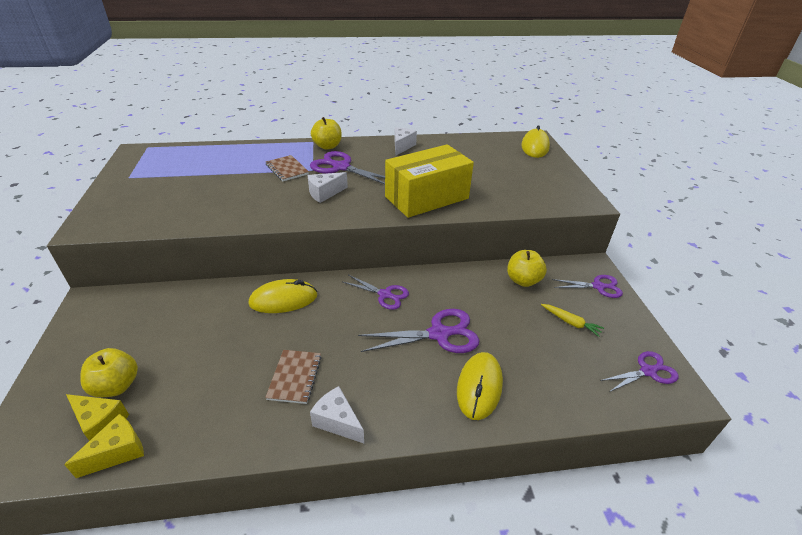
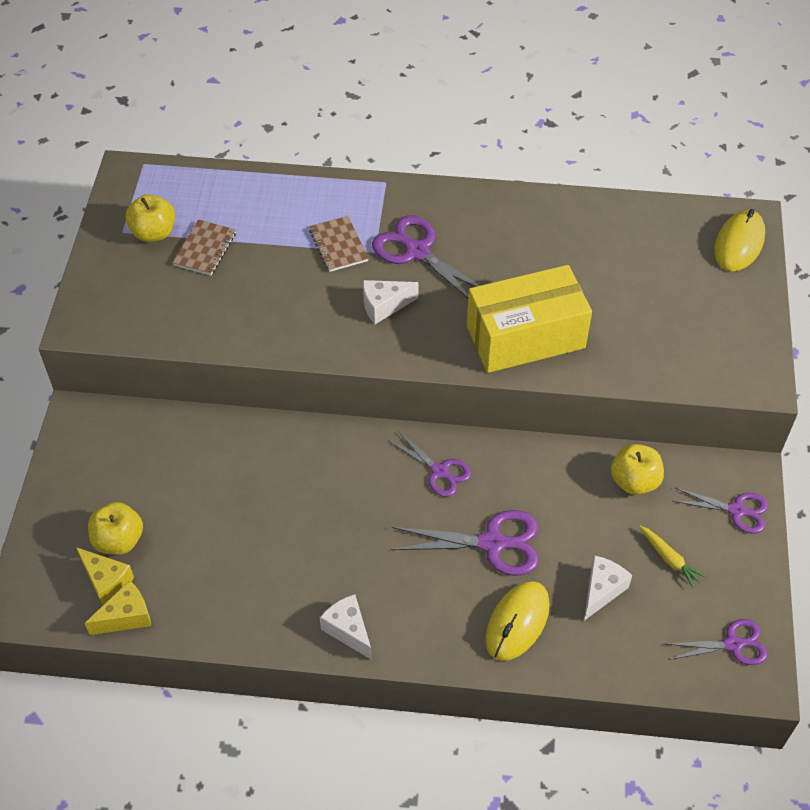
camera: 15 degrees right, 15 degrees up
yellow mouse [248,279,318,313] -> none
brown notebook [265,350,322,404] -> brown notebook moved to [173,219,236,275]
yellow apple [311,117,342,150] -> yellow apple moved to [125,194,175,242]
white cheese [395,127,417,155] -> white cheese moved to [584,555,632,621]

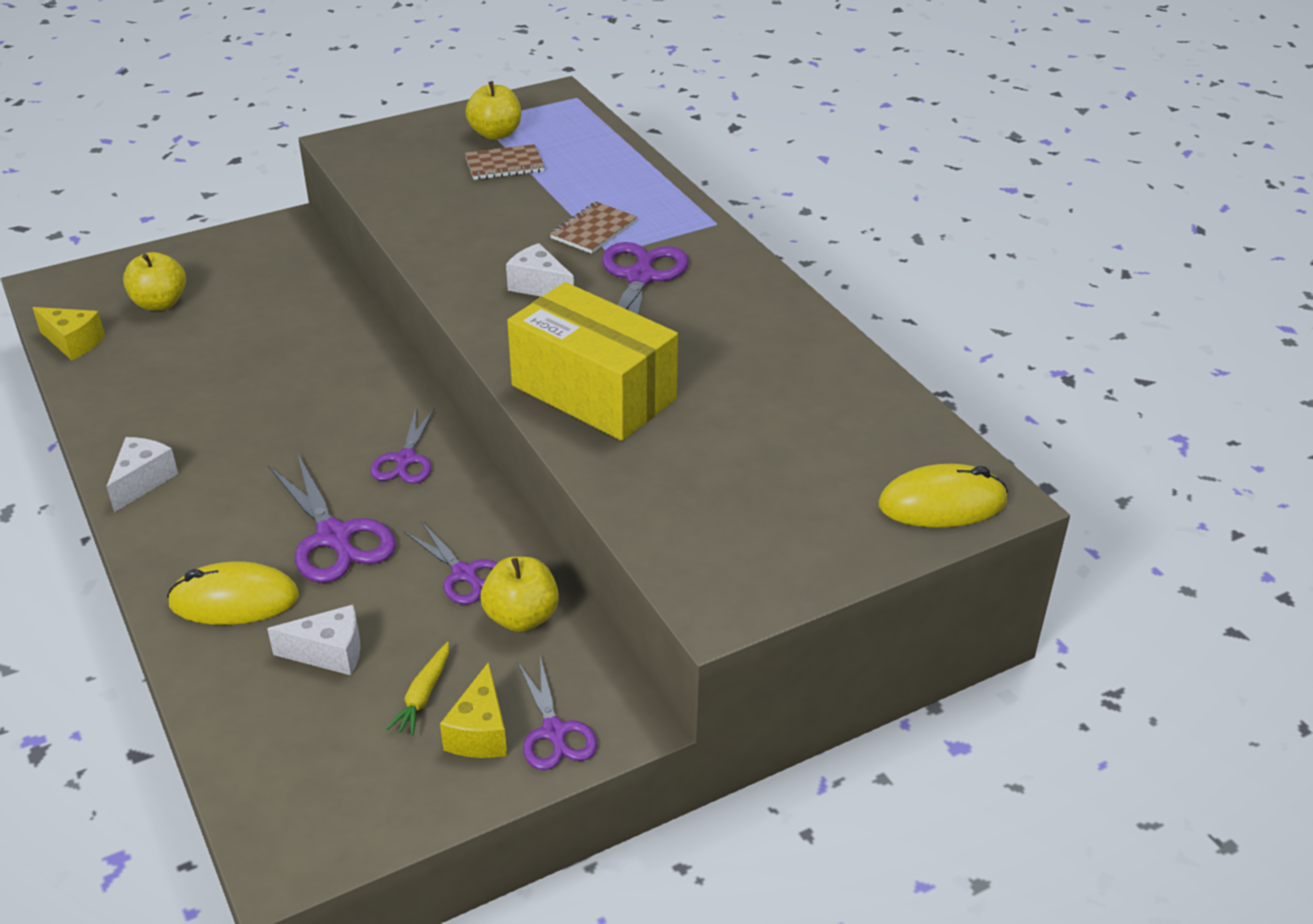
camera: 55 degrees right, 15 degrees down
yellow cheese [76,547,134,606] -> yellow cheese moved to [440,662,507,758]
purple scissors [667,619,768,665] -> purple scissors moved to [404,521,497,605]

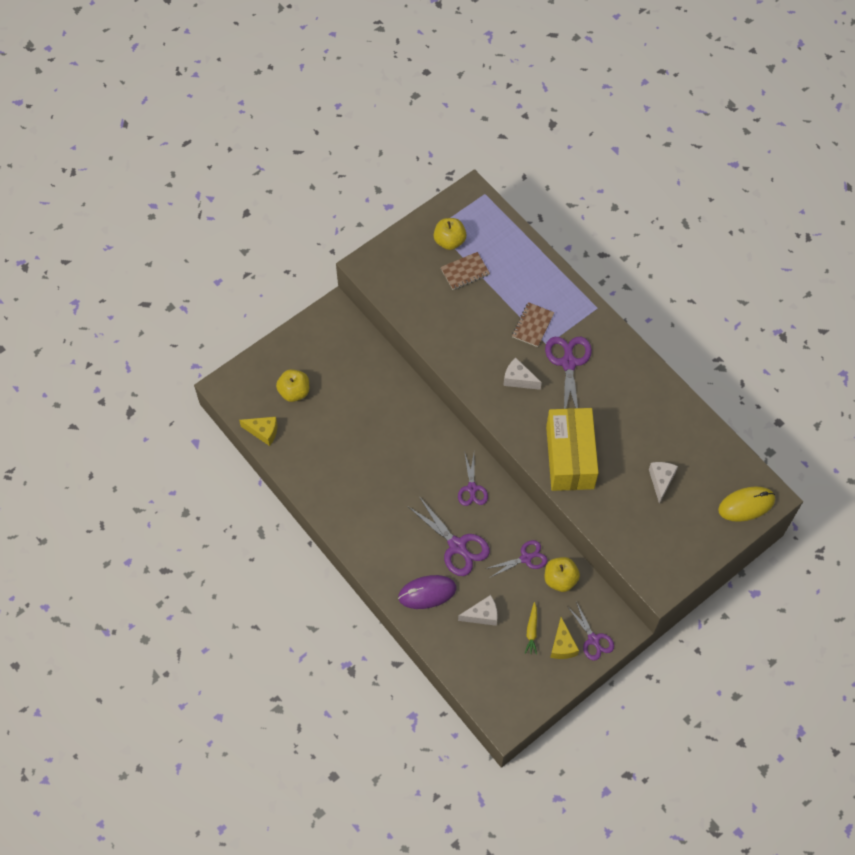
camera: 10 degrees left, 25 degrees up
white cheese [106,437,178,512] -> white cheese moved to [649,462,678,504]
yellow mouse [167,561,299,625] -> purple mouse [398,575,456,609]
purple scissors [404,521,497,605] -> purple scissors turned 60 degrees counterclockwise [485,540,547,577]
yellow box [507,282,678,441] -> yellow box turned 60 degrees clockwise [546,408,599,491]

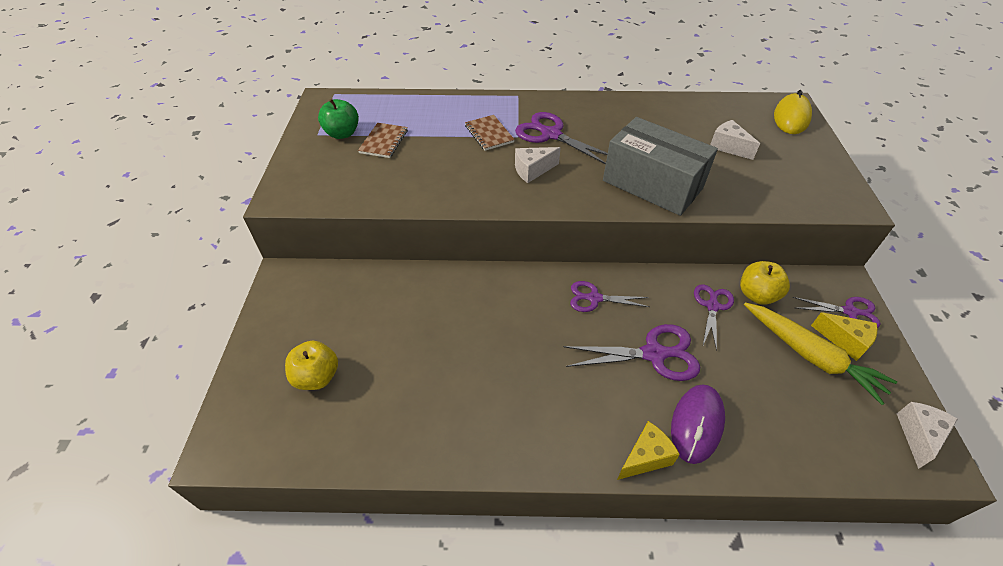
camera: 50 degrees left, 15 degrees down
yellow cheese [239,417,277,446] -> yellow cheese moved to [617,421,680,480]
yellow apple [434,218,467,250] -> green apple [318,99,359,139]
purple scissors [458,451,488,506] -> purple scissors turned 150 degrees clockwise [570,281,649,312]
white cheese [458,595,498,626] -> white cheese moved to [897,402,958,469]
yellow carrot [525,602,537,655] -> yellow carrot [744,302,897,405], size x2.03
yellow box [546,408,599,491] -> grey box [603,117,718,216]

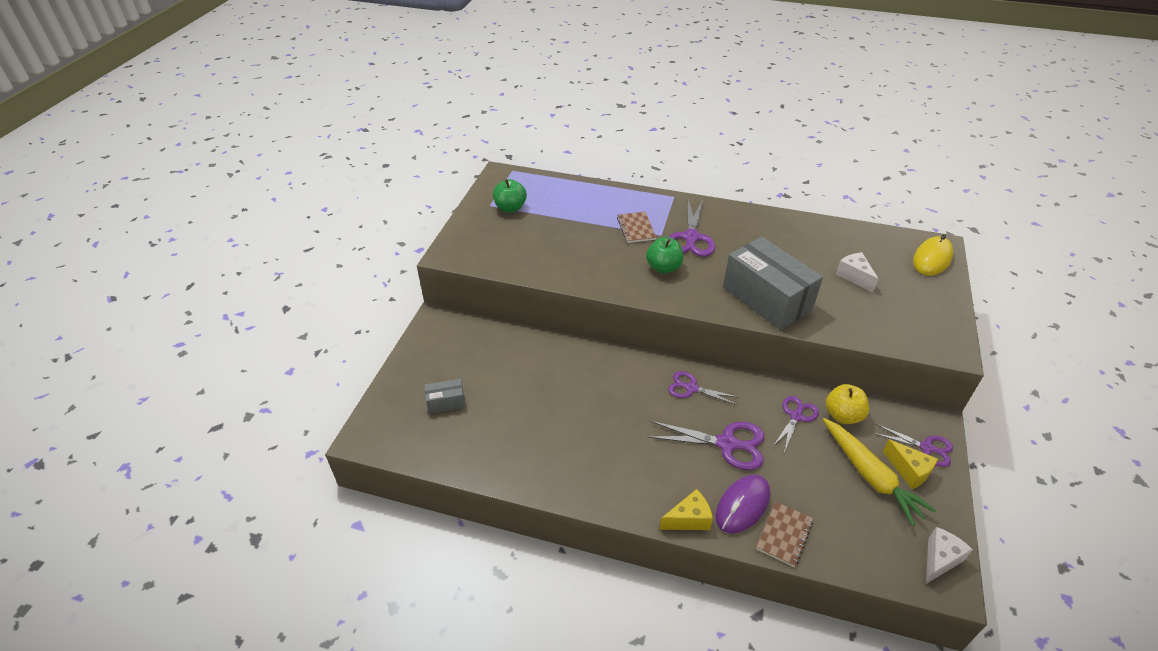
camera: 15 degrees right, 5 degrees down
yellow apple [285,341,338,390] -> grey box [424,379,465,414]
brown notebook [358,123,408,158] -> brown notebook moved to [756,501,813,567]
purple scissors [515,112,608,164] -> purple scissors turned 135 degrees counterclockwise [668,199,715,257]
white cheese [515,147,561,183] -> green apple [646,237,684,274]

